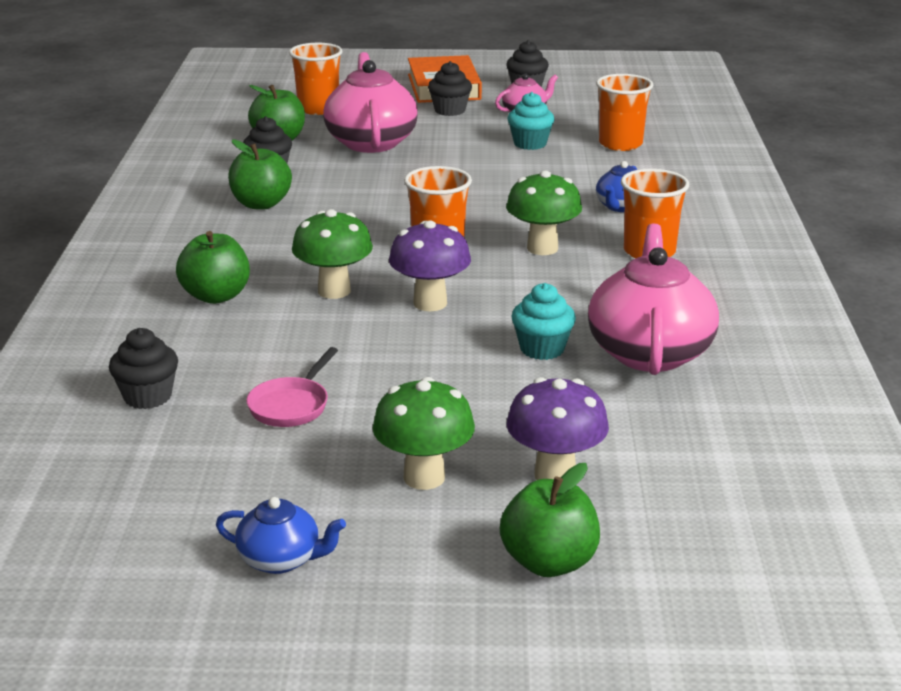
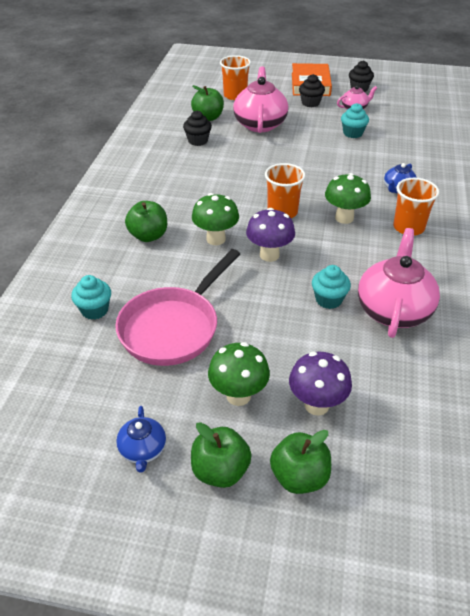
camera: 10 degrees right, 15 degrees up
black cupcake [109,328,178,409] -> turquoise cupcake [71,275,111,320]
blue teapot [216,497,346,574] -> blue teapot turned 60 degrees clockwise [116,406,166,473]
green apple [228,139,292,210] -> green apple moved to [191,422,252,488]
pink pan [246,347,338,427] -> pink pan [115,249,240,366], size x2.11
orange cup [596,74,653,151] -> none

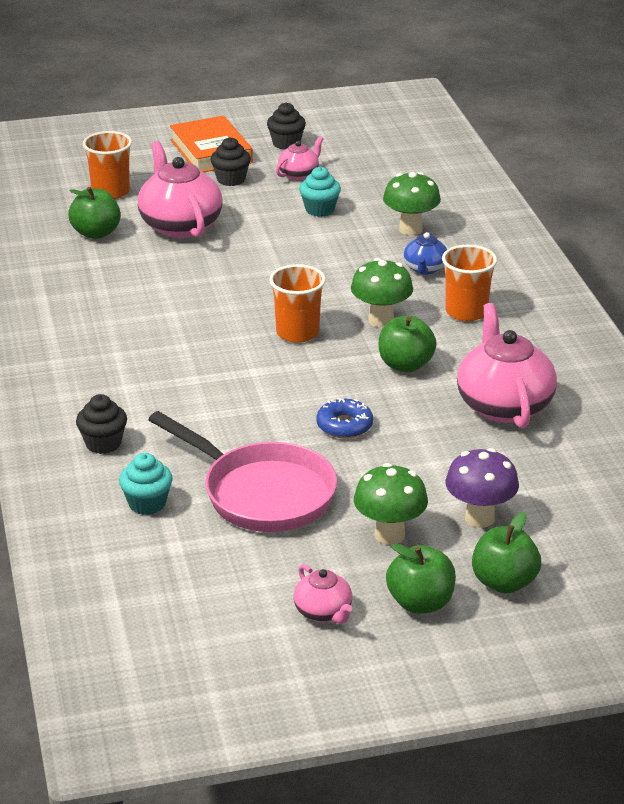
camera: 25 degrees left, 10 degrees down
pink pan [115,249,240,366] -> pink pan turned 60 degrees counterclockwise [148,411,337,532]
blue teapot [116,406,166,473] -> pink teapot [294,564,352,624]
green apple [125,201,167,242] -> green apple moved to [379,316,437,372]
black cupcake [183,111,212,146] -> black cupcake moved to [76,394,127,454]
green mushroom [192,193,239,245] -> green mushroom moved to [383,172,441,235]
purple mushroom [246,208,295,262] -> none
turquoise cupcake [312,265,351,309] -> none
none -> blue donut [316,398,373,439]

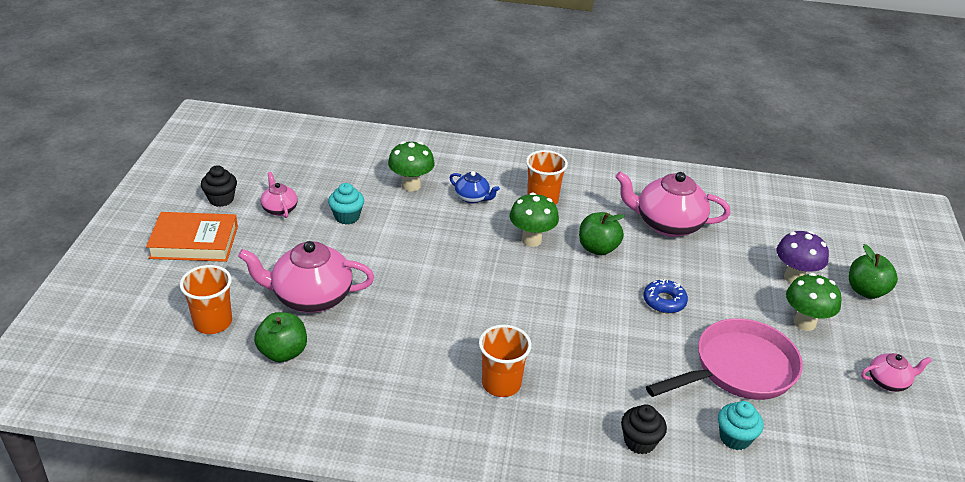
camera: 70 degrees left, 5 degrees up
black cupcake [210,137,251,186] -> none
orange cup [269,264,326,343] -> orange cup moved to [479,325,532,397]
green apple [386,543,456,614] -> none

